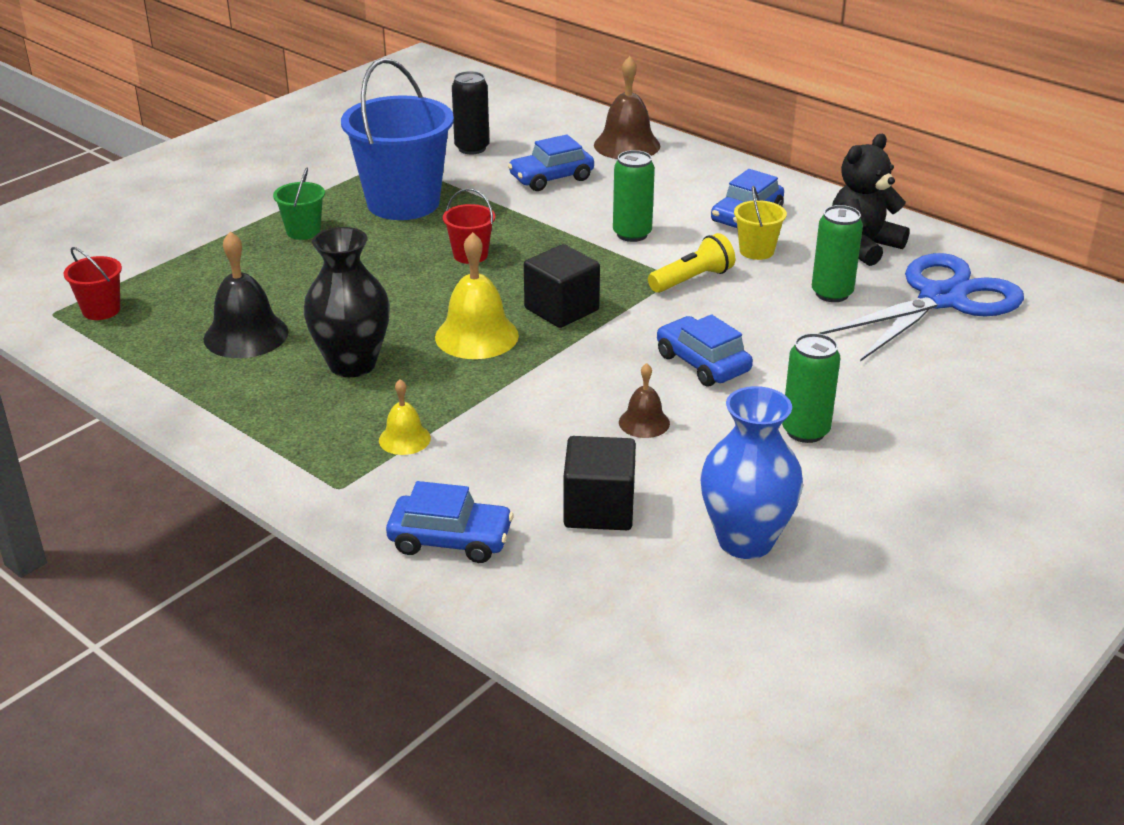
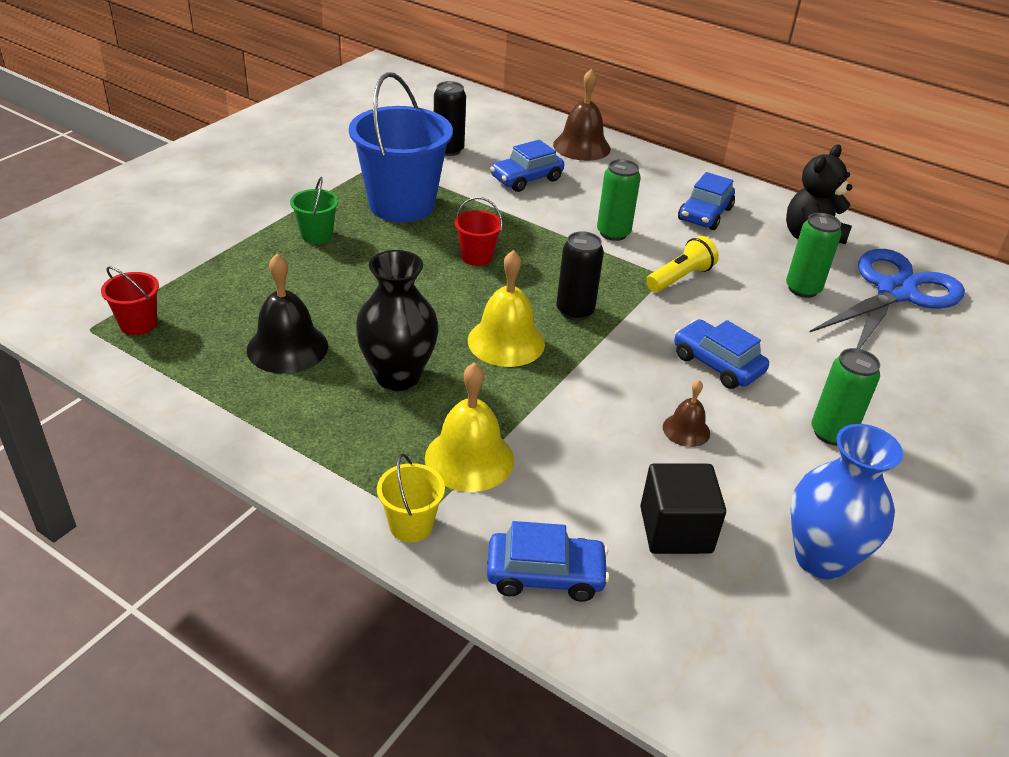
camera: 10 degrees left, 5 degrees up
yellow bell [379,379,431,455] -> yellow bell [425,362,514,492], size x1.79
black cube [524,244,600,328] -> black can [556,231,604,321]
yellow bucket [734,186,787,260] -> yellow bucket moved to [377,453,445,542]

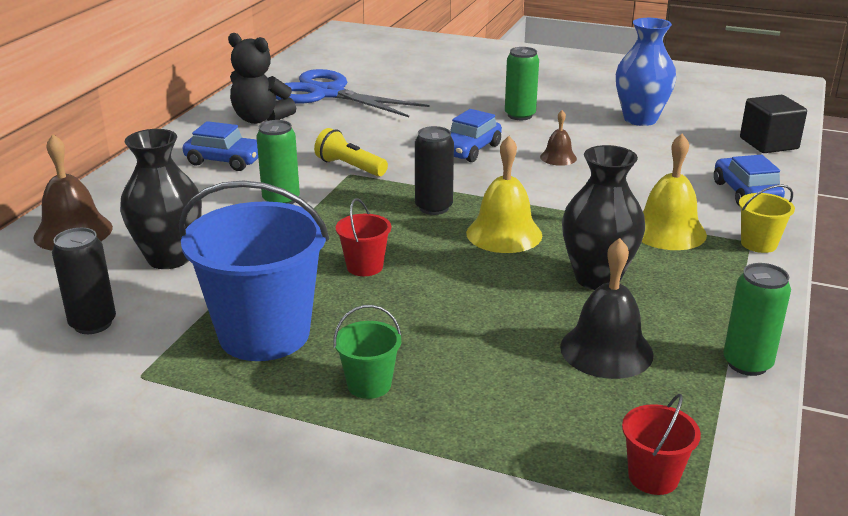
camera: 100 degrees left, 10 degrees down
blue car [490,140,564,192] -> black vase [120,129,202,269]
black cube [640,463,726,554] -> black cube moved to [740,95,807,153]
green can [786,213,842,298] -> green can moved to [723,263,791,376]

